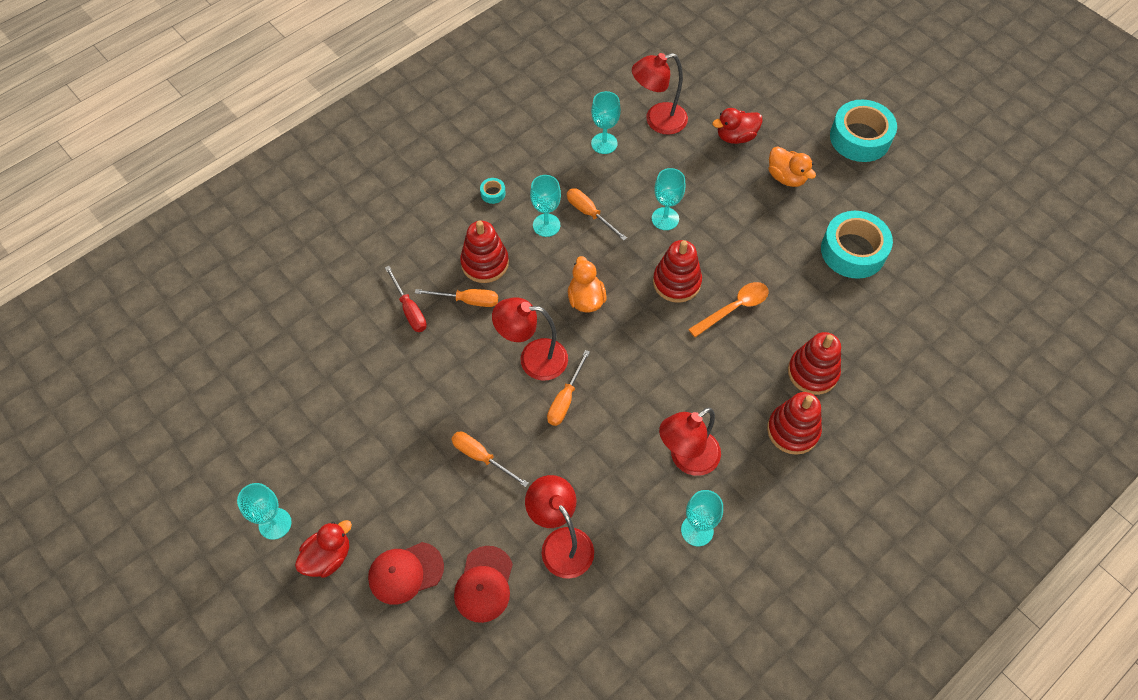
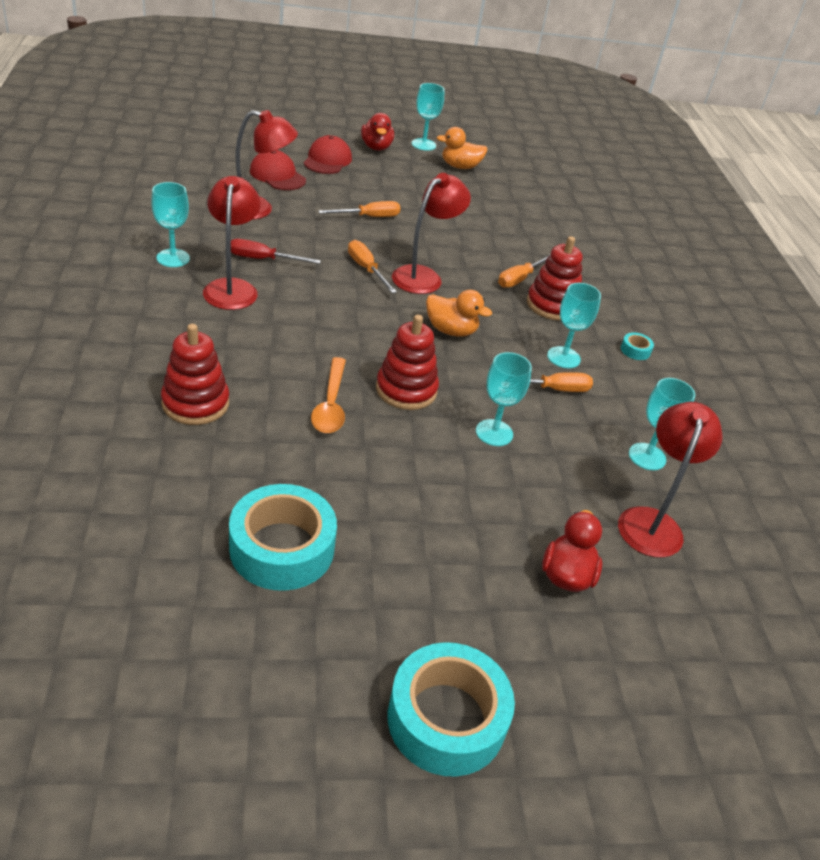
camera: 120 degrees right, 20 degrees down
red screwdriver [385,266,427,332] -> red screwdriver moved to [231,239,321,264]
red stacking toy [767,392,822,455] -> none
orange duck [769,146,816,187] -> orange duck moved to [437,127,488,169]

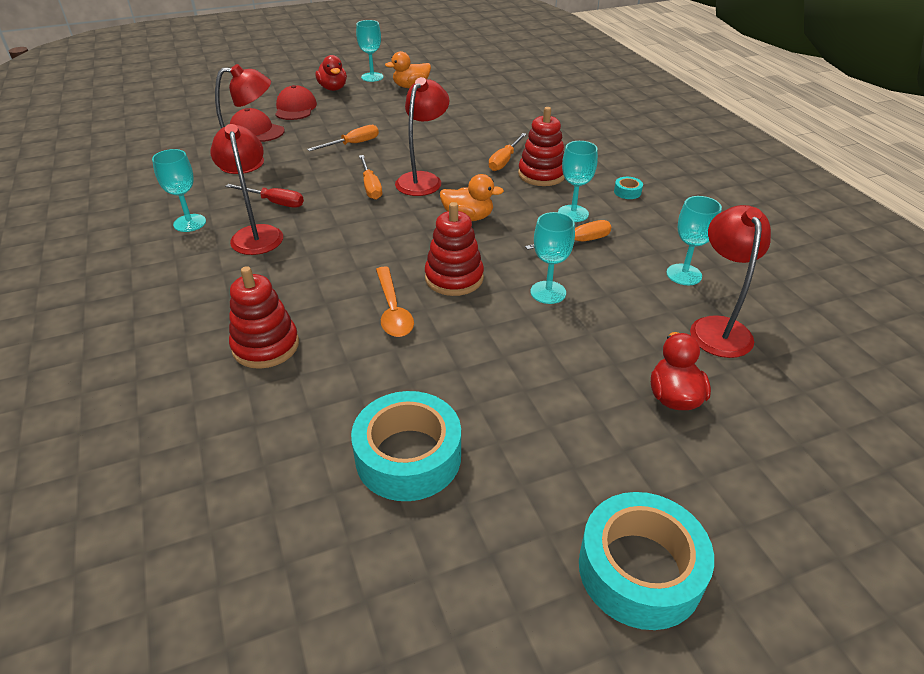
camera: 10 degrees left, 0 degrees up
red screwdriver [231,239,321,264] -> red screwdriver turned 150 degrees counterclockwise [225,184,304,207]
orange screwdriver [348,240,397,293] -> orange screwdriver turned 150 degrees counterclockwise [359,155,382,200]

